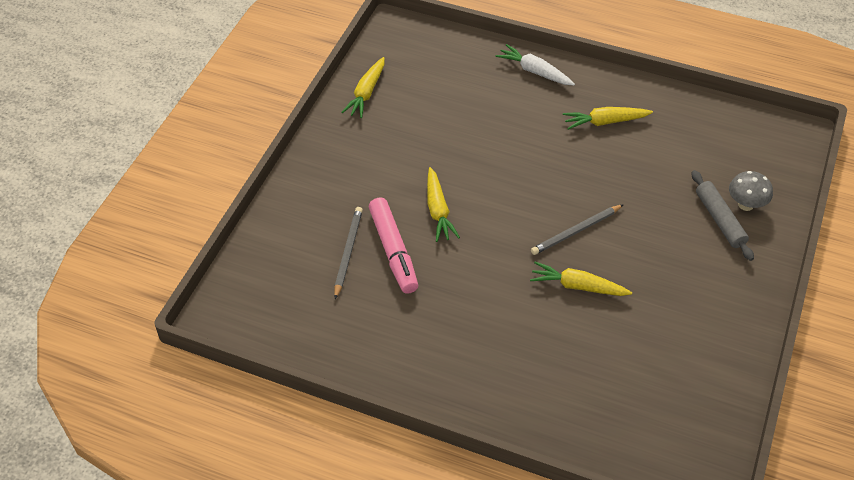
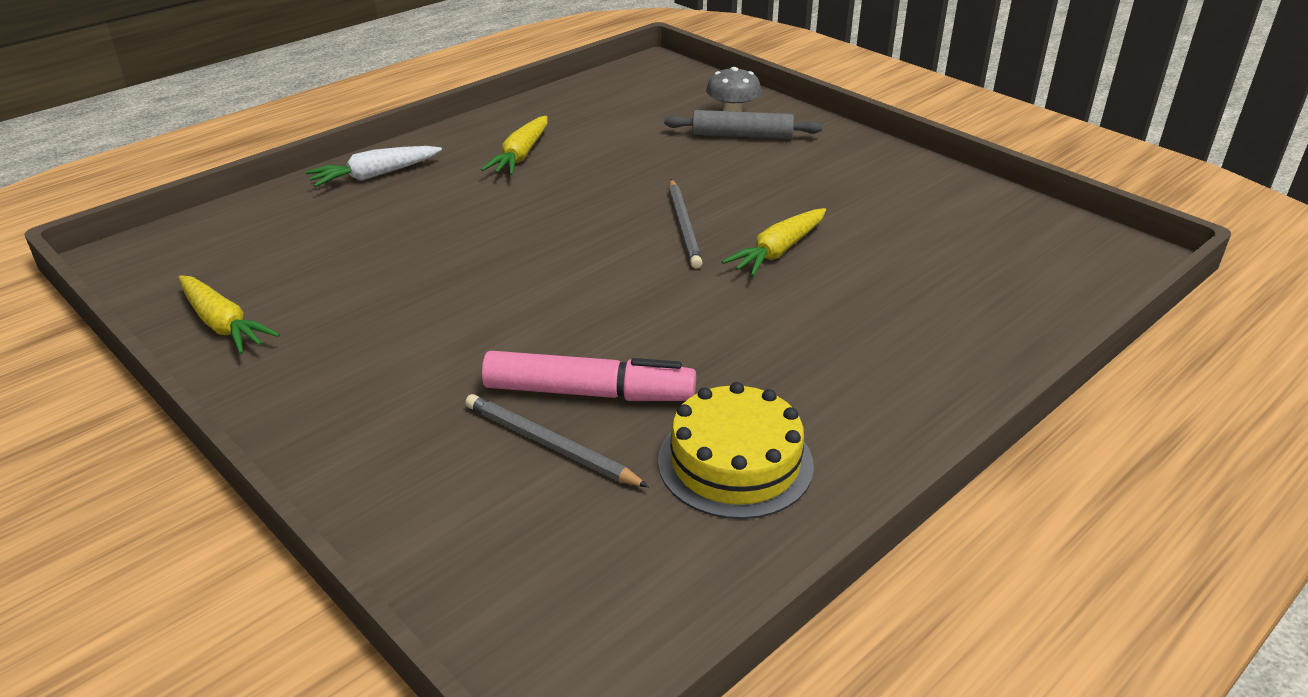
camera: 65 degrees left, 15 degrees down
yellow carrot [427,167,460,242] -> none
none -> yellow cake [658,382,814,519]

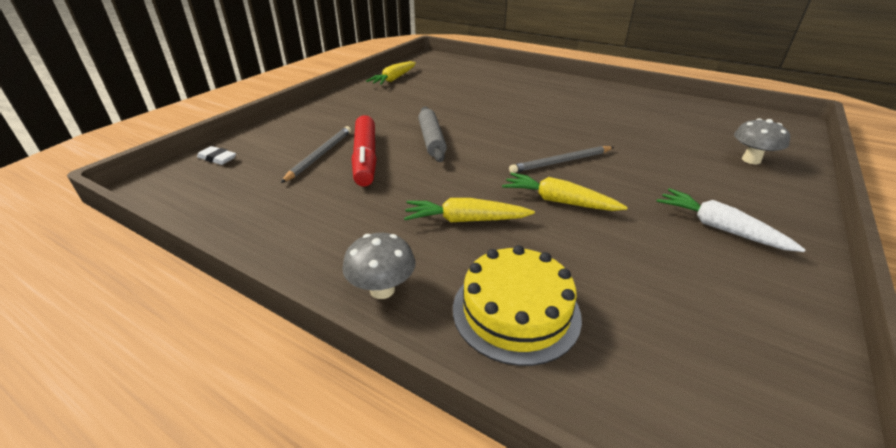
camera: 75 degrees right, 0 degrees up
white carrot [305,146,442,187] -> white carrot moved to [657,188,806,252]
yellow carrot [481,116,547,175] -> yellow carrot moved to [404,198,535,222]
pink marker [482,351,696,401] -> red marker [352,115,377,187]
yellow cake [658,382,814,519] -> yellow cake moved to [453,245,582,366]
grey rolling pin [664,110,822,139] -> grey rolling pin moved to [418,107,447,162]
none -> white eraser [197,146,236,165]
none -> grey mushroom [342,233,415,299]

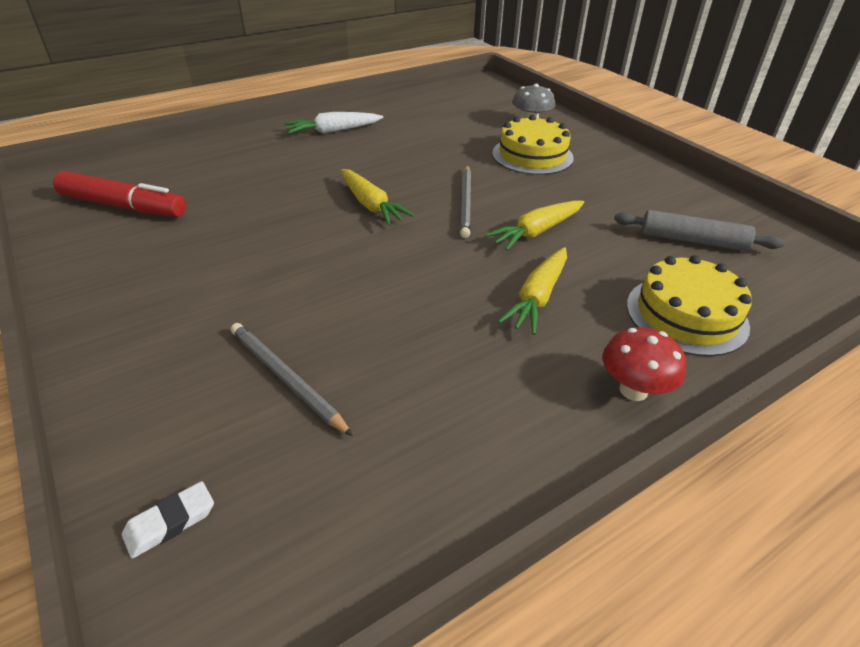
camera: 65 degrees left, 5 degrees up
grey mushroom [342,233,415,299] -> red mushroom [603,327,687,401]
red marker [352,115,377,187] -> red marker moved to [53,171,187,217]
yellow carrot [366,61,416,85] -> yellow carrot moved to [341,169,415,226]
grey rolling pin [418,107,447,162] -> grey rolling pin moved to [614,210,785,251]
white carrot [657,188,806,252] -> white carrot moved to [285,112,383,134]
none -> yellow cake [492,115,574,175]

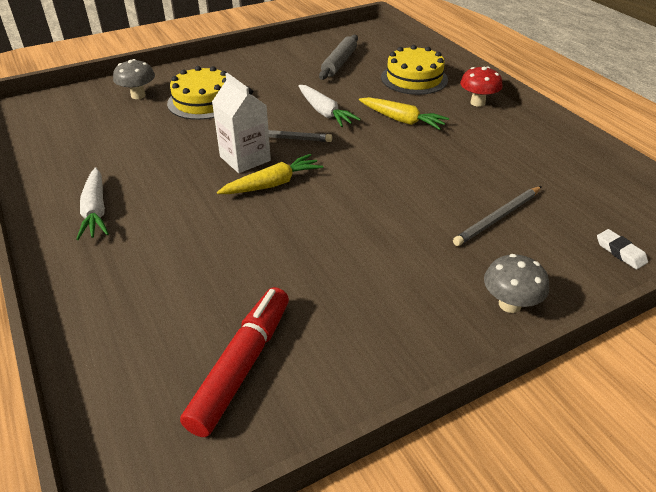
camera: 85 degrees left, 0 degrees up
yellow carrot [485,200,584,250] -> white carrot [298,85,361,127]
none -> white carton [212,73,271,173]
none -> grey mushroom [484,254,549,313]

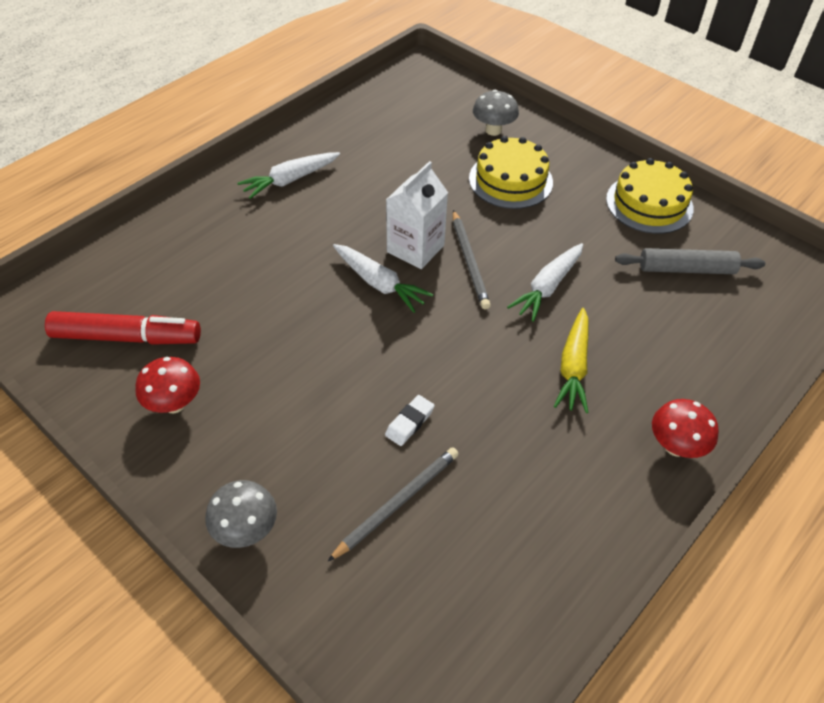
camera: 70 degrees right, 10 degrees up
yellow carrot [217,154,323,194] -> white carrot [333,244,433,313]
yellow cake [381,45,448,95] -> yellow cake moved to [606,158,694,234]
grey pencil [453,186,542,246] -> grey pencil turned 105 degrees clockwise [327,447,459,562]
white eraser [597,229,648,270] -> white eraser moved to [385,395,435,446]
none -> red mushroom [135,357,200,413]

